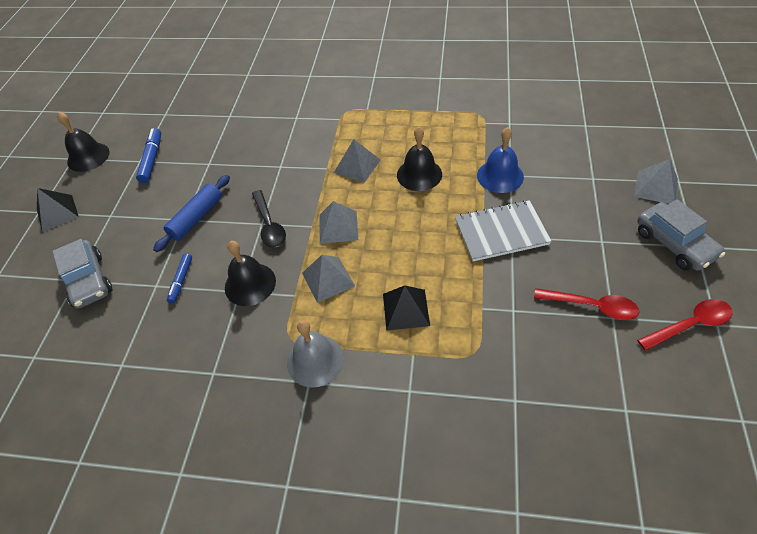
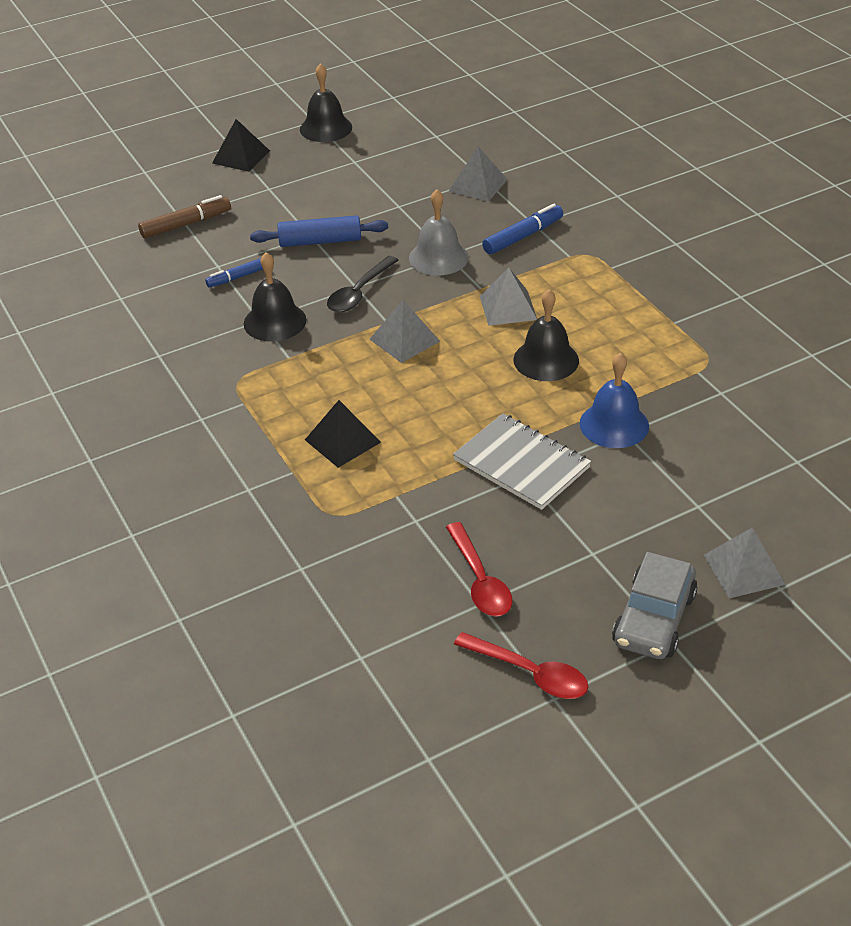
camera: 50 degrees right, 10 degrees down
grey car [52,239,113,308] -> brown marker [138,195,231,238]
blue marker [136,128,161,183] -> blue marker moved to [482,204,563,255]
grey bell [287,320,344,388] -> grey bell moved to [409,189,469,276]
grey pyramid [302,255,355,303] -> grey pyramid moved to [449,147,508,202]

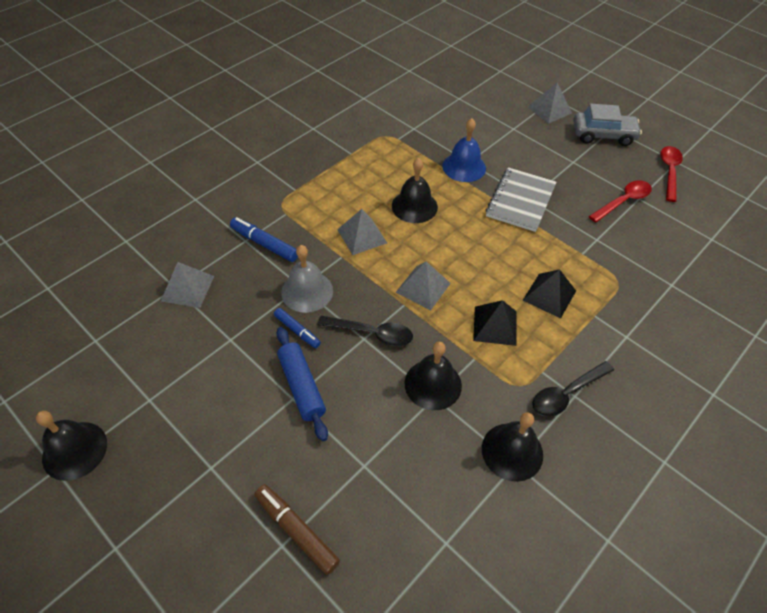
camera: 110 degrees left, 10 degrees up
blue marker [205,258,263,287] -> blue marker moved to [274,308,321,348]
black pyramid [212,119,270,172] -> black pyramid moved to [473,300,517,346]
none -> black bell [482,412,543,482]
none -> black spoon [532,361,614,417]

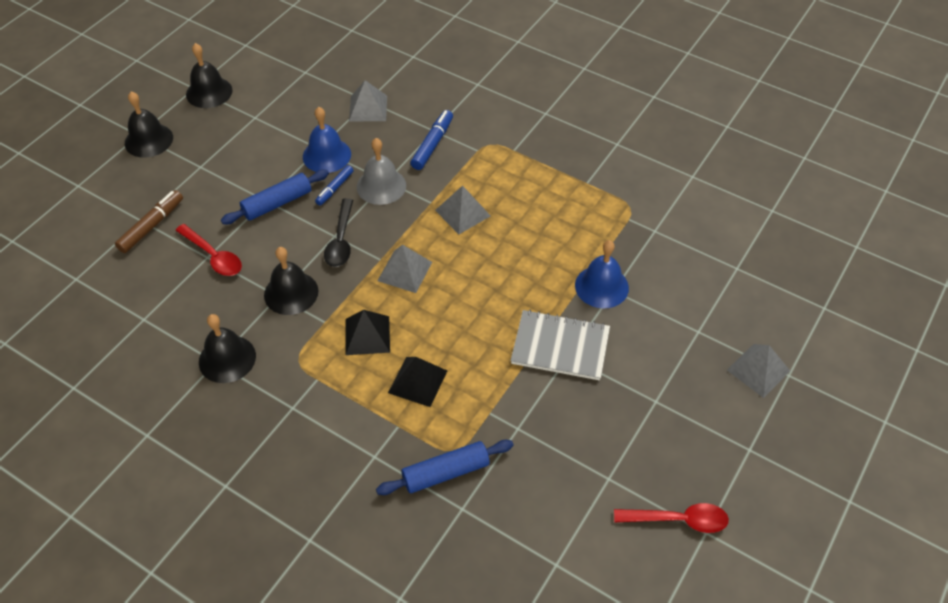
camera: 80 degrees right, 0 degrees up
black bell [392,158,438,223] -> black bell moved to [125,91,173,158]
black spoon [532,361,614,417] -> none
grey car [573,103,642,146] -> none
red spoon [589,180,652,223] -> red spoon moved to [175,224,242,276]
none -> blue bell [303,107,351,173]
none -> blue rolling pin [376,440,514,495]

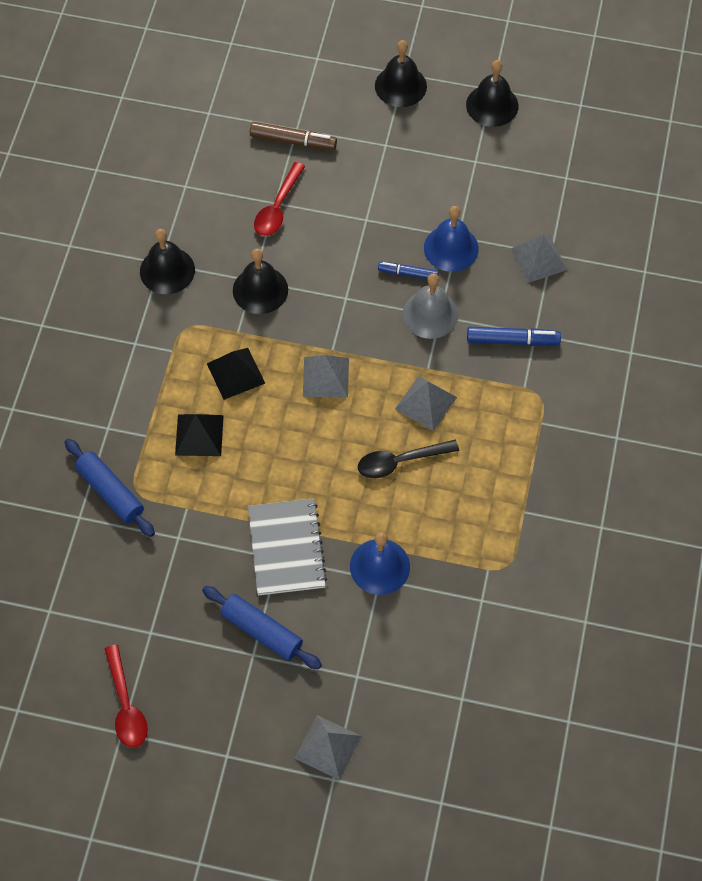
camera: 70 degrees right, 10 degrees up
blue rolling pin [221,170,329,224] -> blue rolling pin moved to [202,586,322,669]
black spoon [324,198,353,267] -> black spoon moved to [358,440,459,478]

